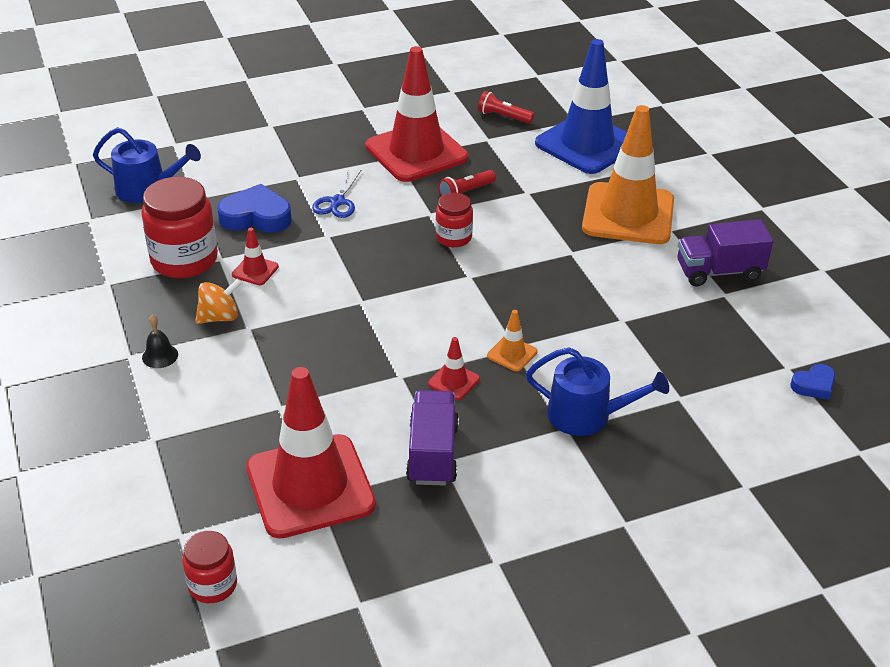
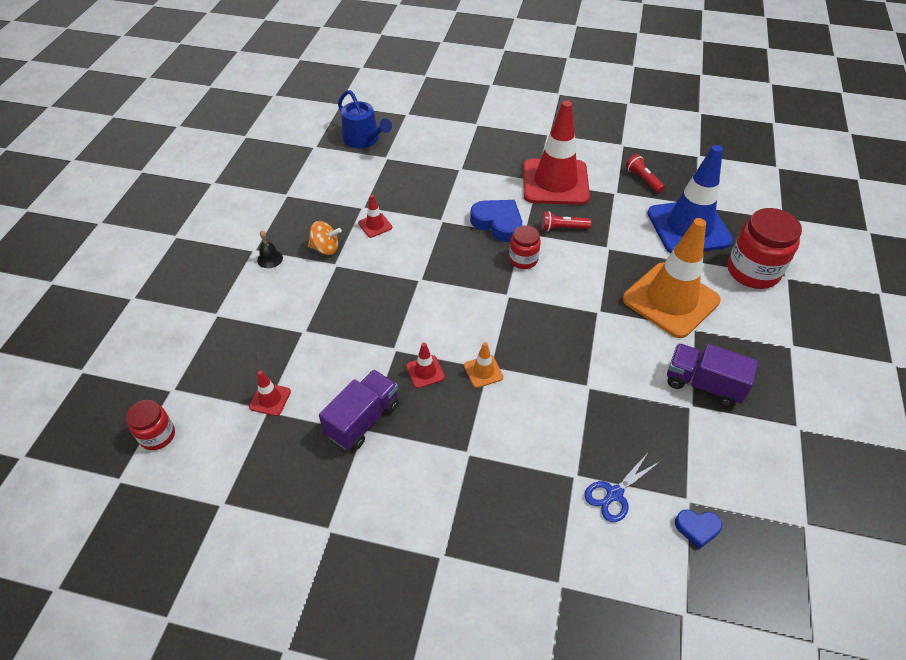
camera: 35 degrees right, 10 degrees up
red jar [141,177,218,278] -> red jar moved to [727,208,802,289]
blue heart [218,184,292,233] -> blue heart moved to [470,200,522,242]
red traffic cone [246,367,376,539] -> red traffic cone [249,371,291,416], size x0.40
blue scissors [312,169,362,218] -> blue scissors moved to [585,454,659,522]
blue watering can [526,347,669,436] -> none

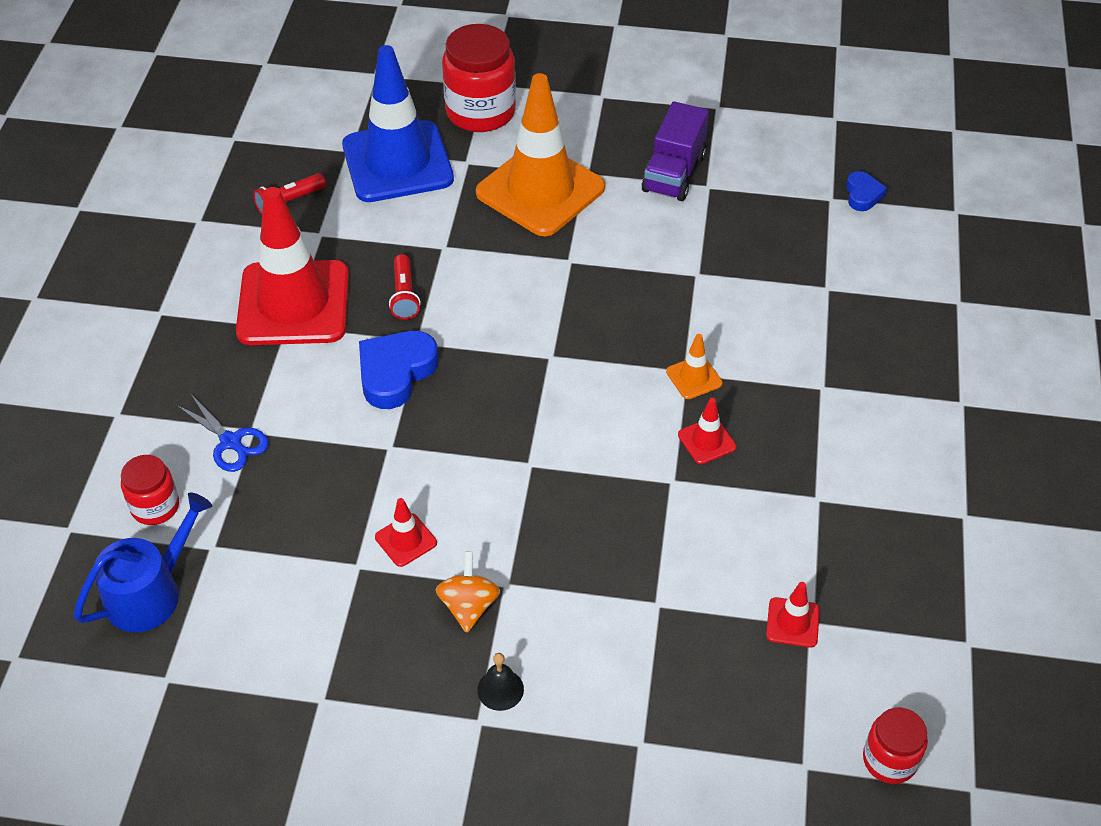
camera: 95 degrees left, 0 degrees up
purple truck [319,370,399,450] -> none
red jar [509,225,541,269] -> red jar moved to [121,455,179,525]
blue scissors [585,454,659,522] -> blue scissors moved to [175,393,269,472]

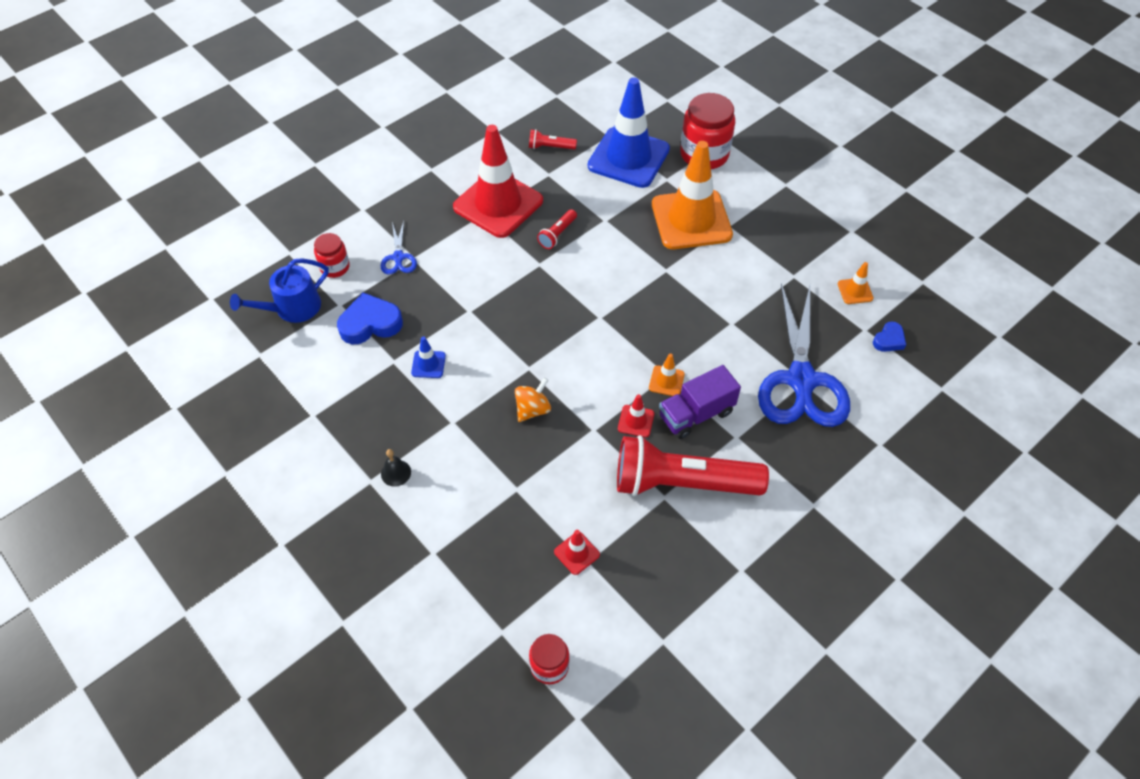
camera: 40 degrees right, 5 degrees up
blue watering can [74,493,212,632] -> blue watering can turned 150 degrees clockwise [230,258,329,323]
blue heart [359,331,438,409] -> blue heart moved to [337,293,403,344]
red traffic cone [375,498,437,567] -> blue traffic cone [411,336,446,378]
orange spinning top [435,552,500,633] -> orange spinning top moved to [515,377,551,422]
purple truck [642,101,709,201] -> purple truck moved to [659,365,741,439]
none -> red flashlight [617,435,769,496]
none -> blue scissors [758,283,850,427]
none -> orange traffic cone [838,262,873,304]

